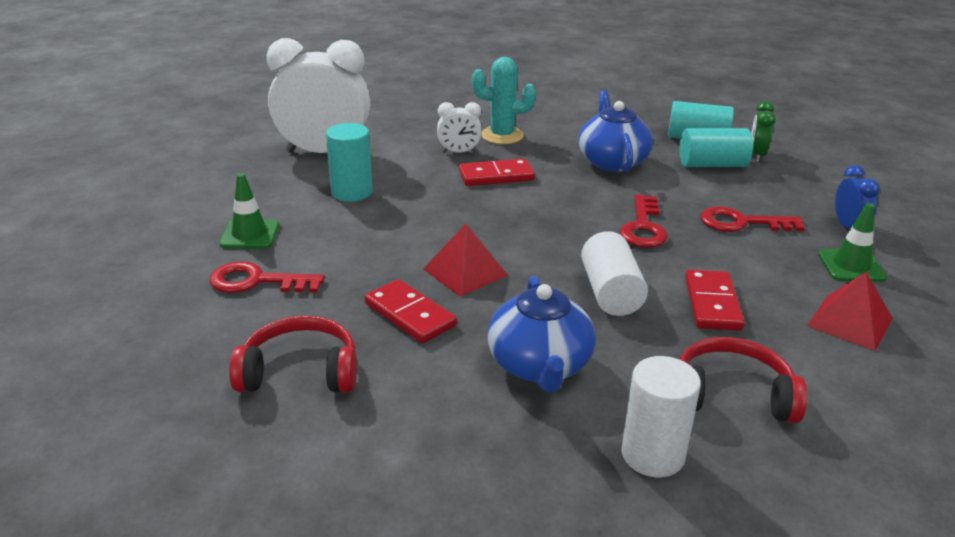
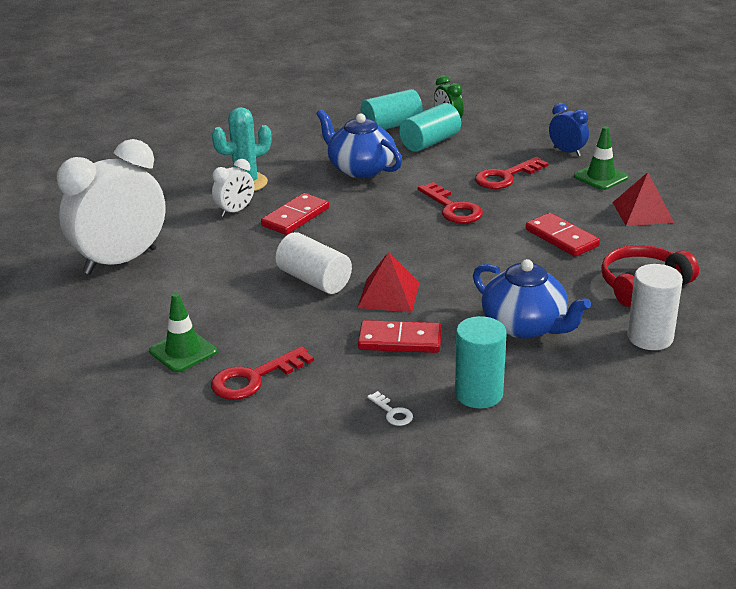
camera: 40 degrees left, 0 degrees up
red headphones [229,316,357,393] -> white key [367,391,413,426]
turquoise cylinder [326,123,372,202] -> turquoise cylinder moved to [455,316,507,408]
white cylinder [581,231,648,316] -> white cylinder moved to [276,232,352,294]

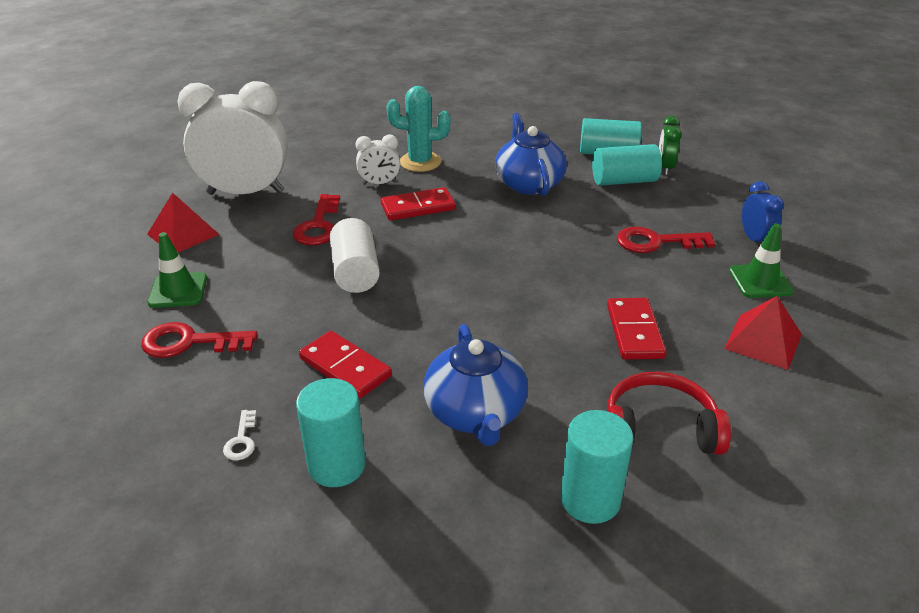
camera: 35 degrees right, 5 degrees up
red pyramid [357,252,419,312] -> red pyramid moved to [147,193,220,252]
red key [417,182,483,224] -> red key moved to [293,194,340,245]
white cylinder [627,264,683,350] -> turquoise cylinder [560,410,633,524]

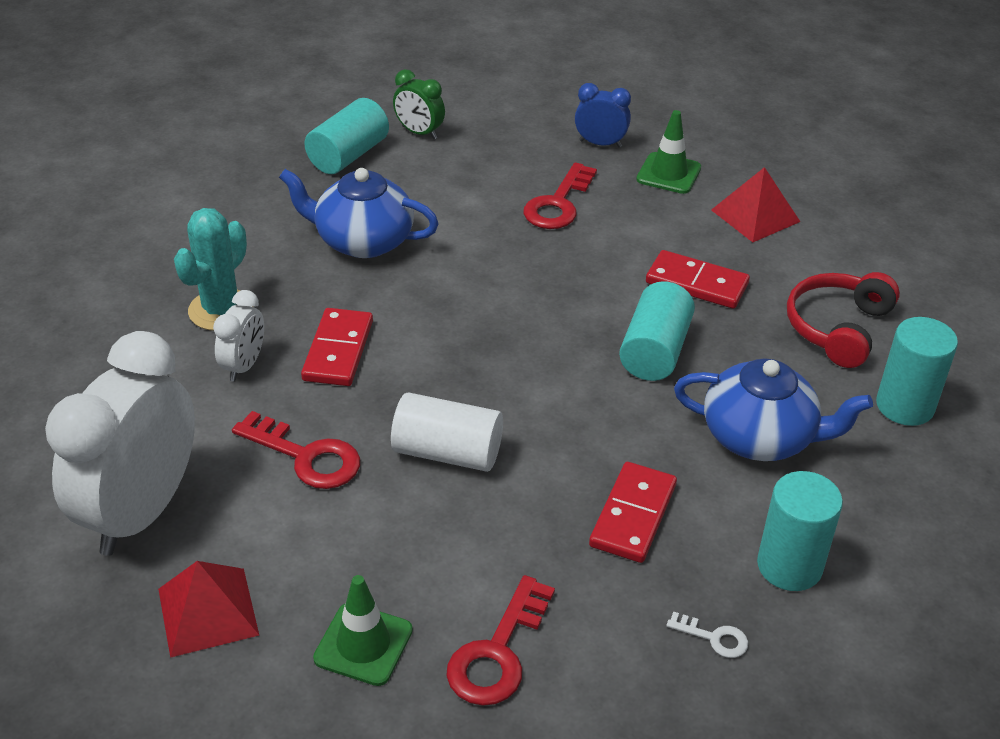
camera: 65 degrees left, 5 degrees up
red domino [299,331,392,398] -> red domino turned 45 degrees counterclockwise [589,462,677,563]
turquoise cylinder [592,144,662,186] -> turquoise cylinder moved to [619,281,695,381]

